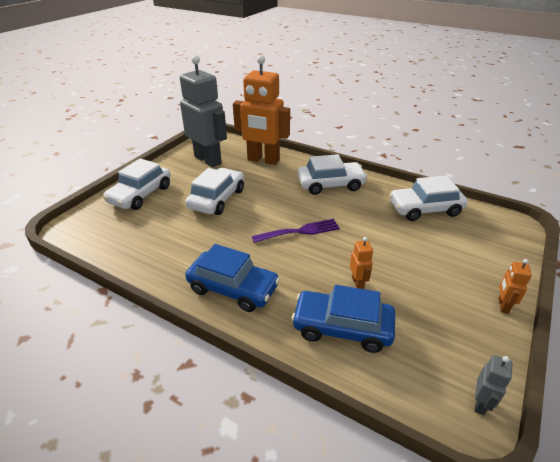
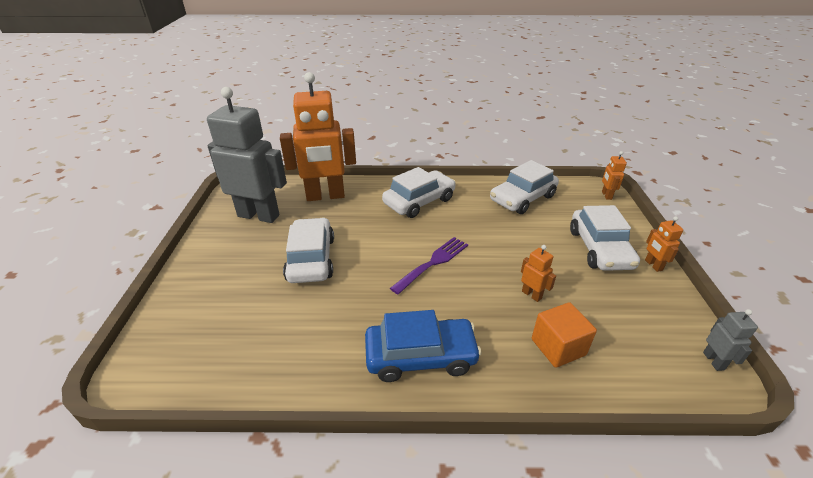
camera: 30 degrees left, 0 degrees up
white car [103,158,171,210] -> white car moved to [570,205,640,271]
blue car [291,285,395,353] -> orange cube [532,302,597,368]
none -> orange robot [602,151,627,200]

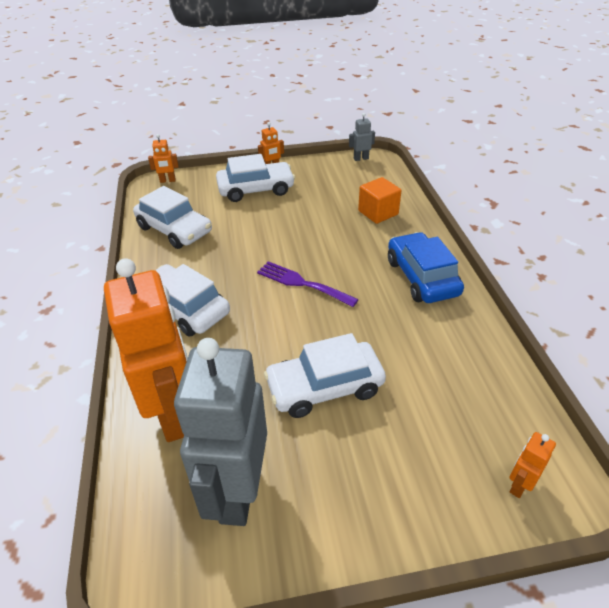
camera: 100 degrees left, 5 degrees up
orange robot [521,245,556,302] -> orange robot moved to [509,432,556,498]

